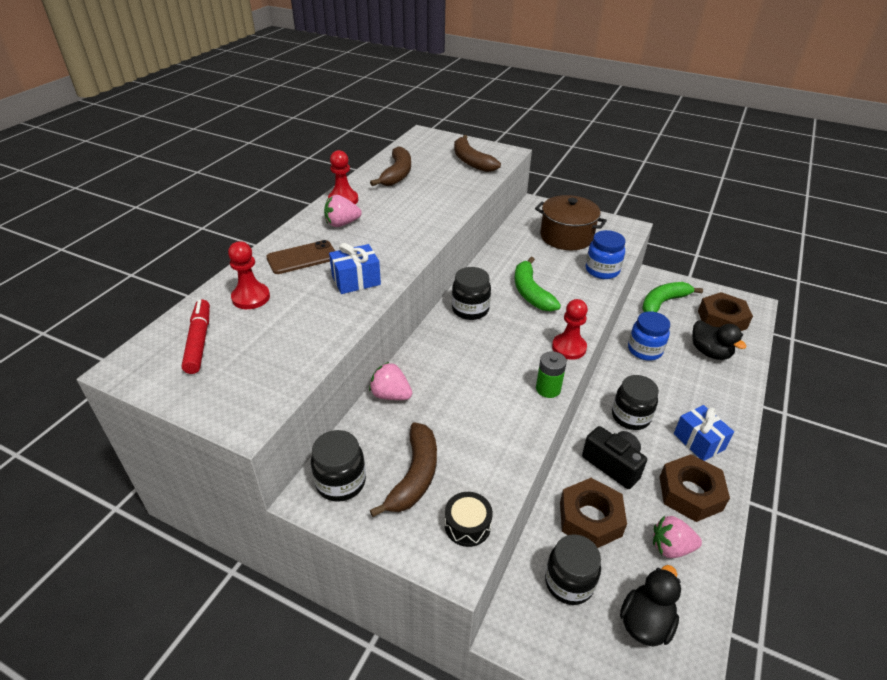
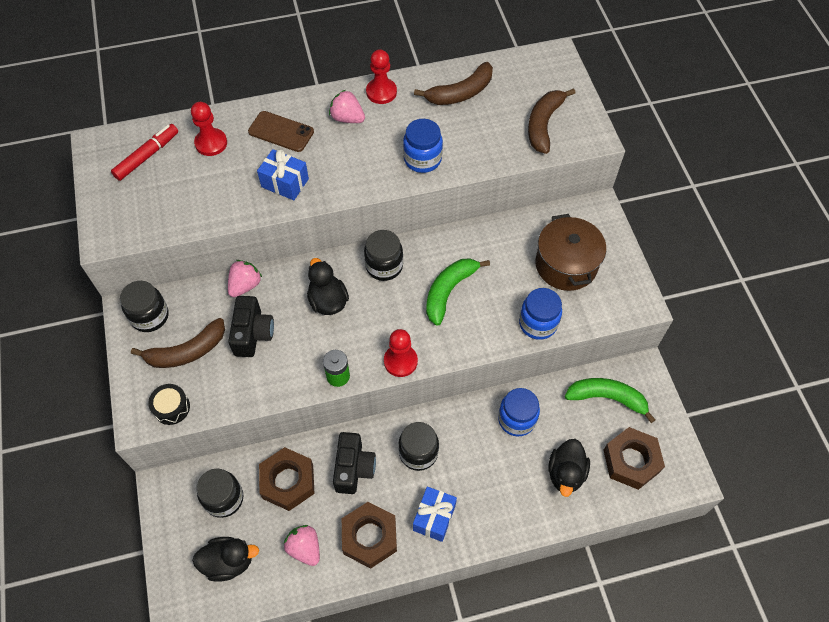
camera: 50 degrees right, 20 degrees up
pink strawberry [369,362,412,400] -> pink strawberry turned 45 degrees clockwise [228,260,262,297]
none -> black camera [228,296,274,357]
none -> black duck [307,258,349,315]
none -> blue jar [403,119,443,173]

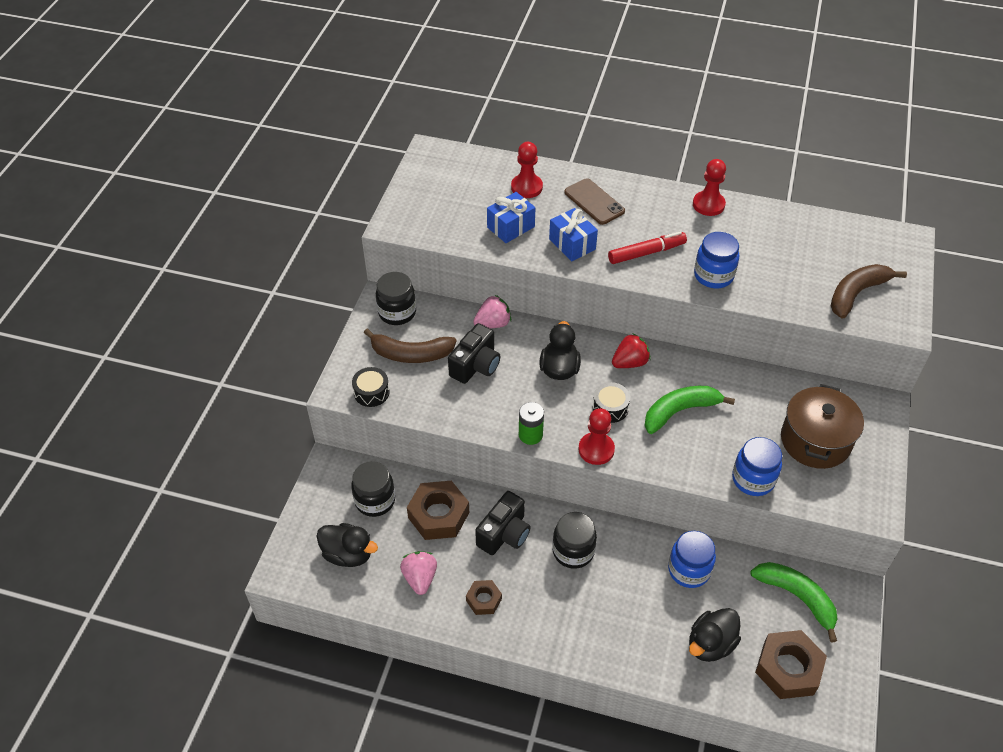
camera: 30 degrees right, 10 degrees down
red marker [111,124,178,181] -> red marker moved to [608,231,687,264]
pink strawberry [329,90,365,123] -> none
brown nut [342,502,397,569] -> brown nut [466,580,502,615], size x0.55
black jar [364,230,403,281] -> red strawberry [612,333,651,368]
blue gift [413,487,457,542] -> blue gift moved to [487,192,535,243]
brown banana [414,62,493,105] -> none
none -> black drum [592,382,630,423]

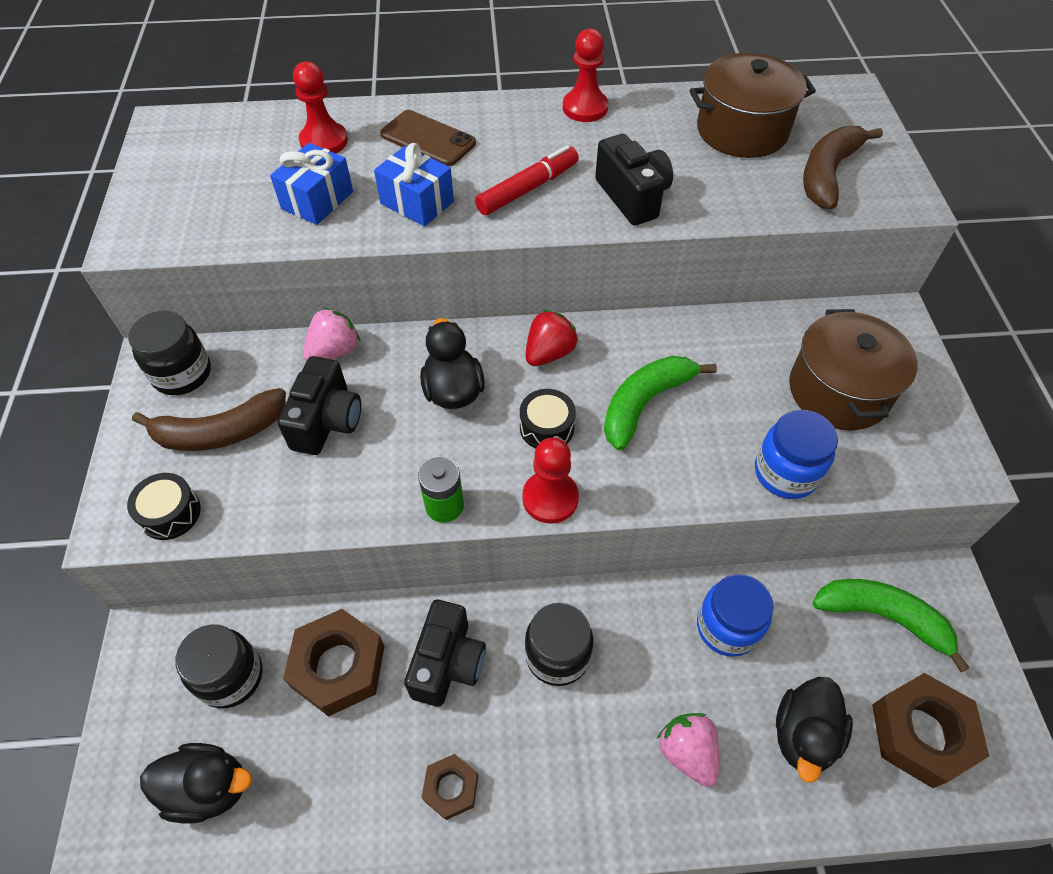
camera: 20 degrees left, 5 degrees up
pink strawberry [400,551,437,595] -> pink strawberry moved to [657,713,719,787]
blue jar [694,232,739,288] -> black camera [595,134,673,225]
none -> brown pot [690,53,816,158]

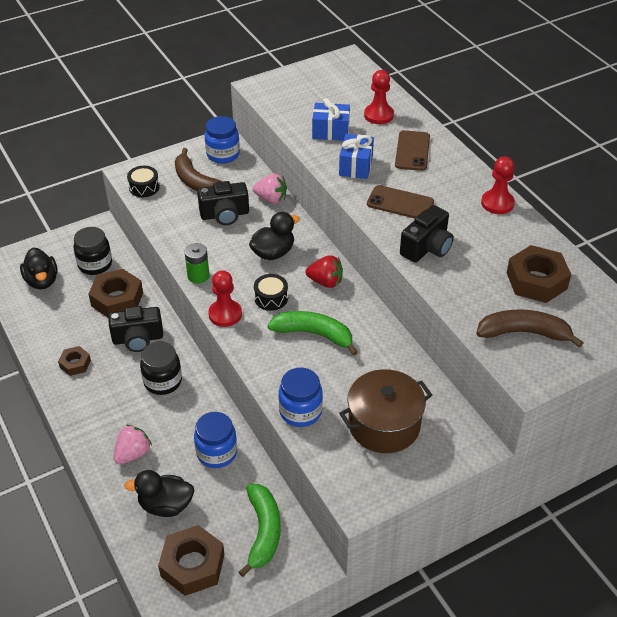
camera: 65 degrees right, 10 degrees down
black jar [128,311,211,395] -> blue jar [205,116,240,164]
red marker [475,145,579,215] -> brown phone [367,185,434,218]
brown pot [690,53,816,158] -> brown nut [507,245,571,303]

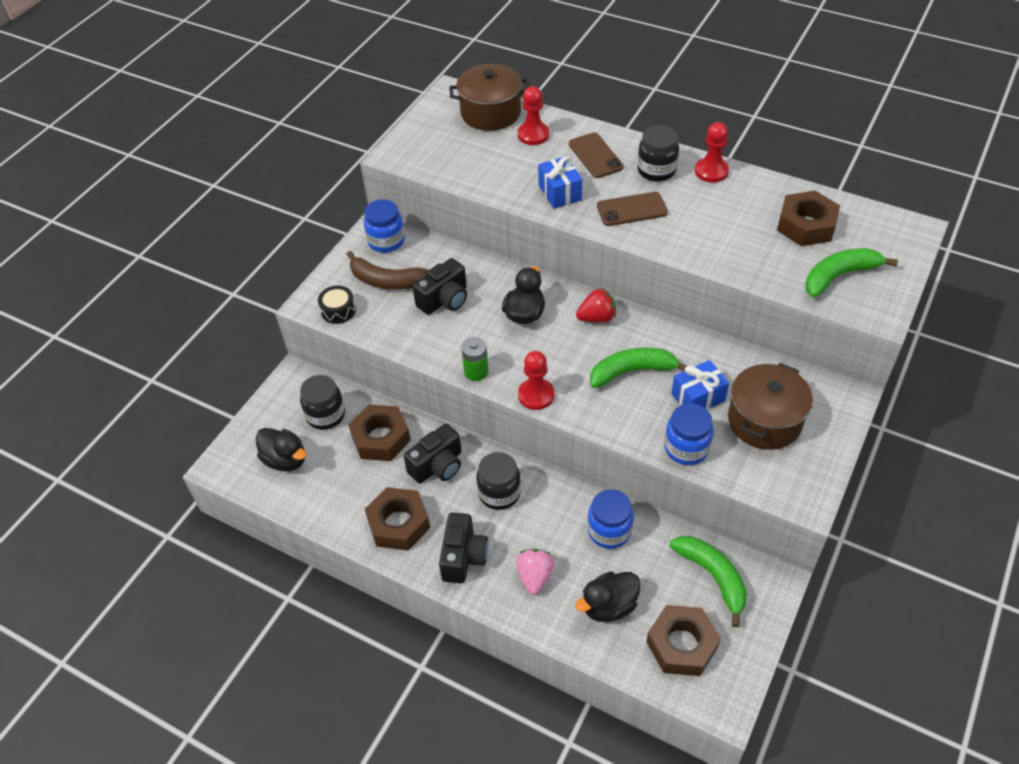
camera: 30 degrees left, 5 degrees up
brown nut [58,346,91,376] -> brown nut [365,487,430,551], size x1.81
pink strawberry [253,174,287,204] -> none
black drum [254,274,288,311] -> none
blue gift [312,98,350,141] -> blue gift moved to [671,360,729,410]
black camera [400,205,454,263] -> black camera moved to [439,513,489,583]
brown banana [476,310,583,348] -> green banana [805,248,898,298]
none -> brown pot [449,64,530,131]
none -> black jar [637,125,679,182]

